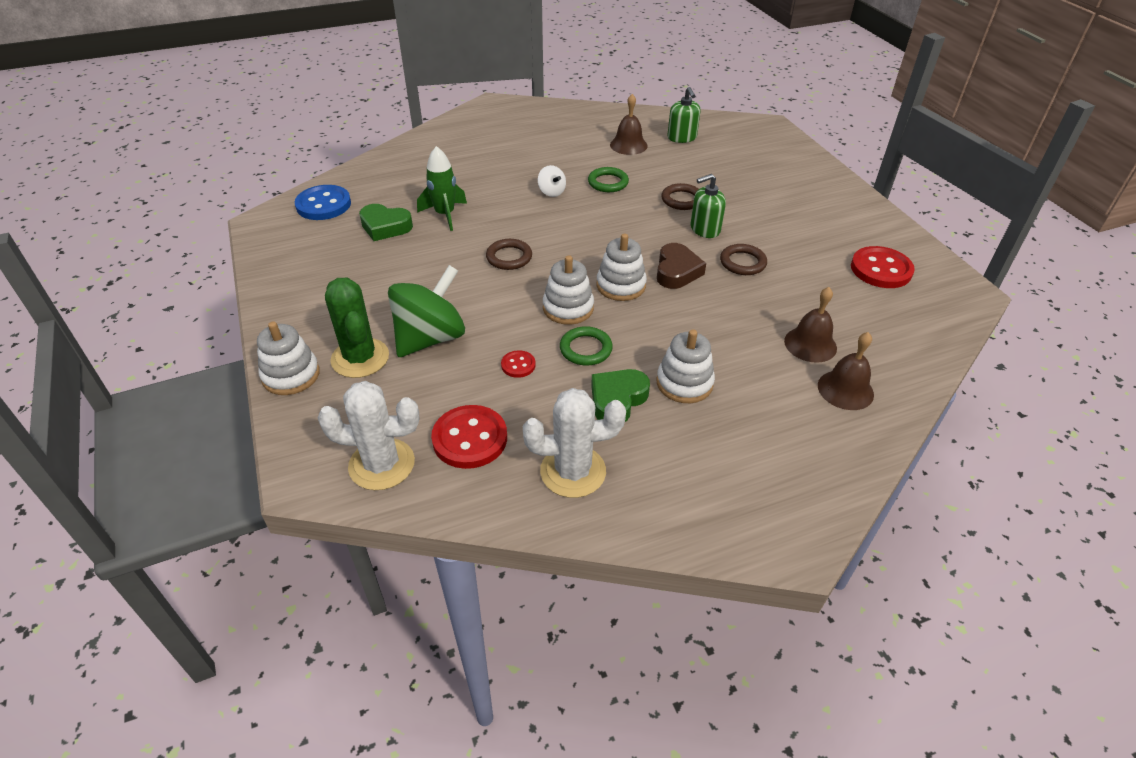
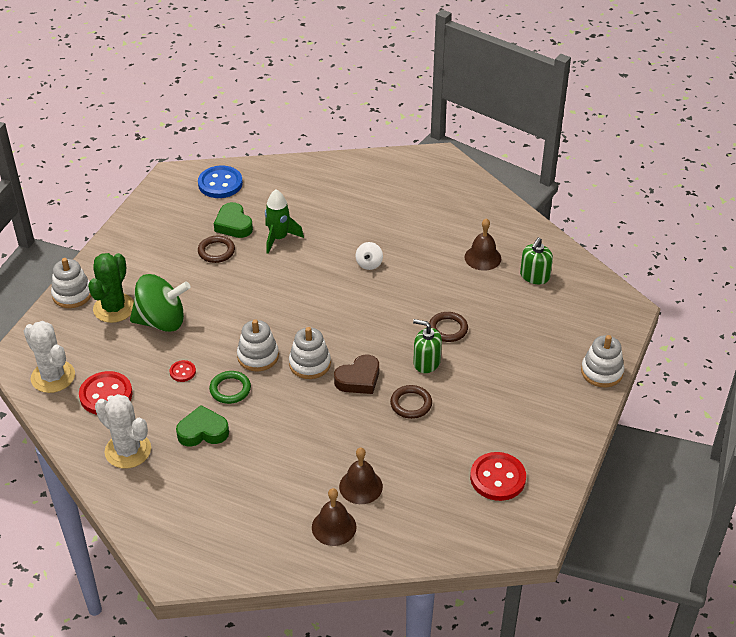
camera: 45 degrees right, 0 degrees up
brown ring [486,239,532,270] -> brown ring moved to [198,236,235,263]
green ring [588,167,629,192] -> none
white stacking toy [656,329,715,403] -> white stacking toy moved to [581,335,624,387]

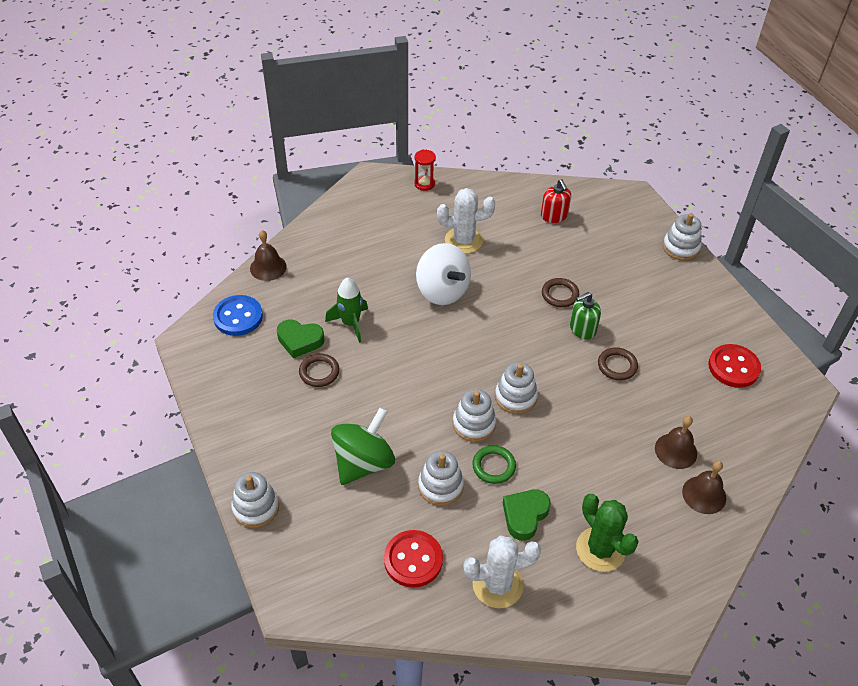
camera: 50 degrees left, 5 degrees up
white cactus [24,321,75,393] -> white cactus moved to [437,188,495,254]
green cactus [88,253,134,323] -> green cactus moved to [576,494,639,572]
red button [170,360,196,382] -> white stacking toy [418,451,464,506]
brown heart [334,355,379,394] -> none
white spinning top [356,242,383,270] -> white spinning top [416,243,471,305], size x2.18
brown bell [465,218,501,271] -> brown bell moved to [250,230,287,281]
green soap dispenser [520,237,553,284] -> red soap dispenser [541,179,571,223]
none -> red hourglass [414,150,436,191]

